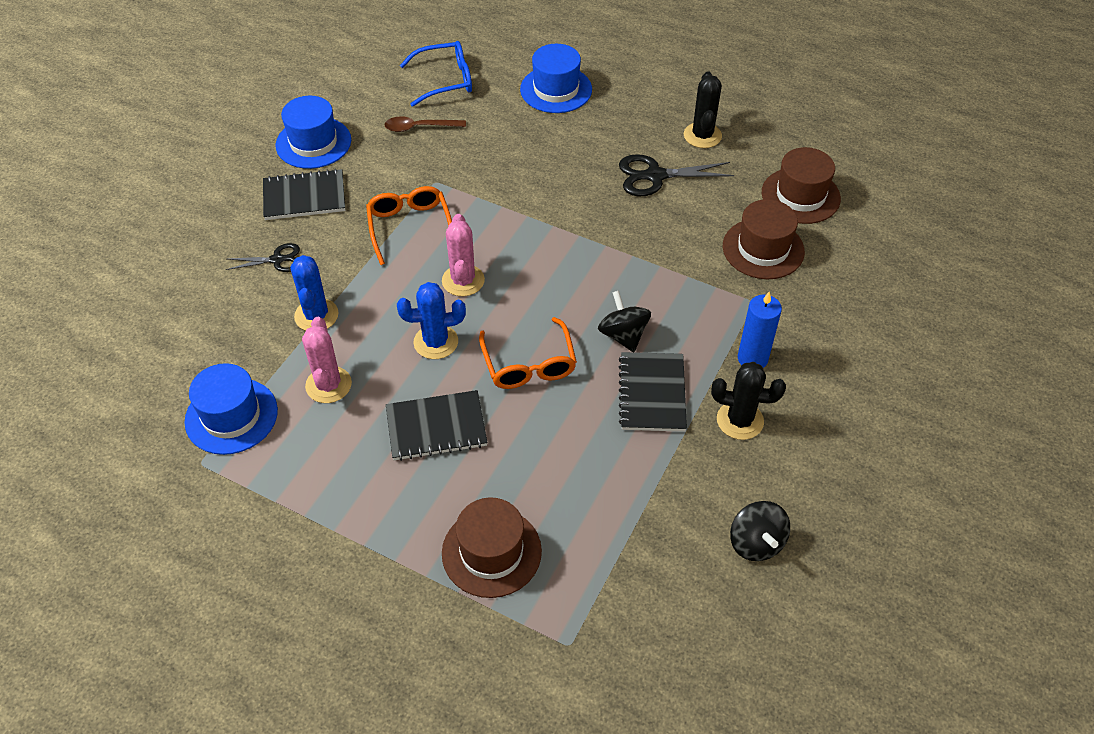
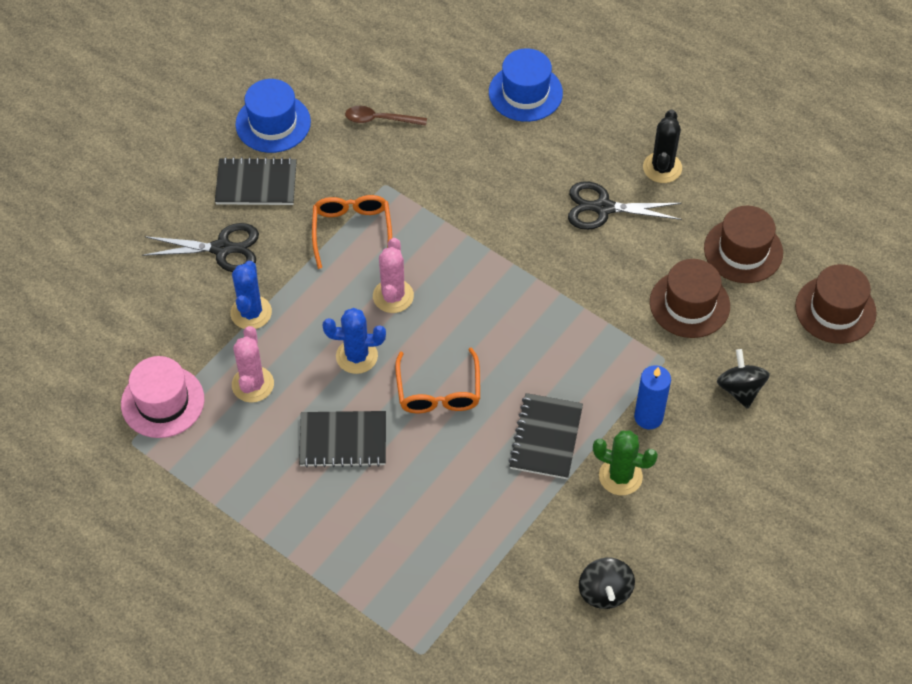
camera: 10 degrees right, 5 degrees up
blue hat [184,363,278,455] -> pink hat [121,356,204,438]
black scissors [226,243,300,272] -> black scissors [142,223,259,272], size x1.63
blue glasses [400,41,472,107] -> none
brown hat [442,497,542,598] -> brown hat moved to [795,264,877,344]
black spinning top [598,291,651,352] -> black spinning top moved to [717,349,770,409]
black cactus [711,362,786,440] -> green cactus [593,430,658,495]

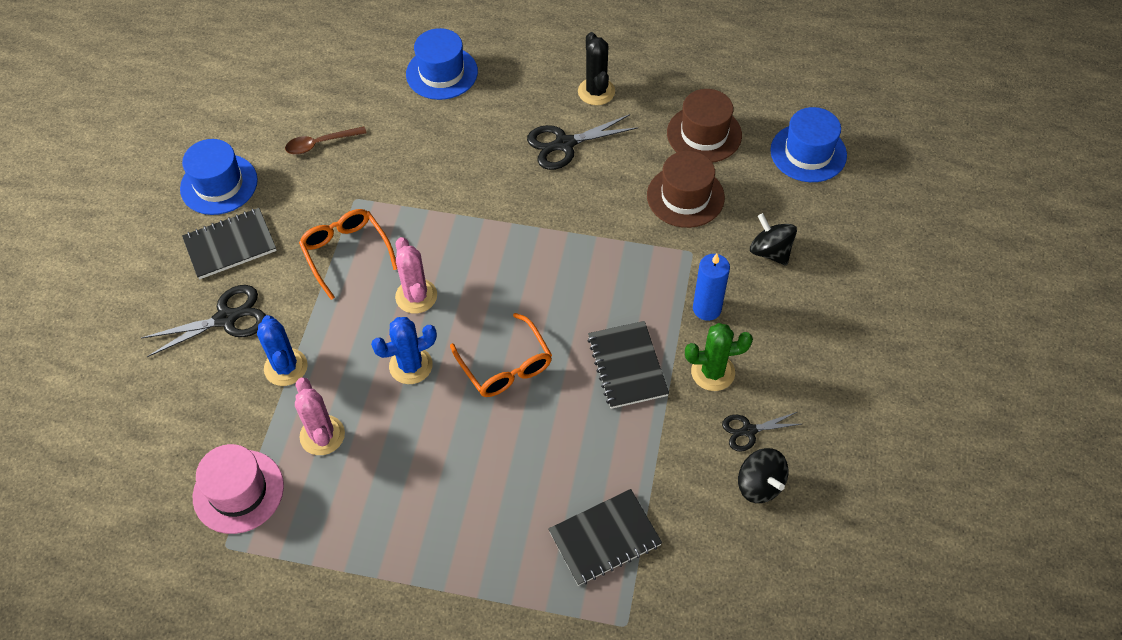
camera: 25 degrees left, 0 degrees up
black notebook [299,411,386,468] -> black notebook moved to [548,489,662,586]
brown hat [795,264,877,344] -> blue hat [770,107,847,182]
none -> black scissors [722,412,801,451]

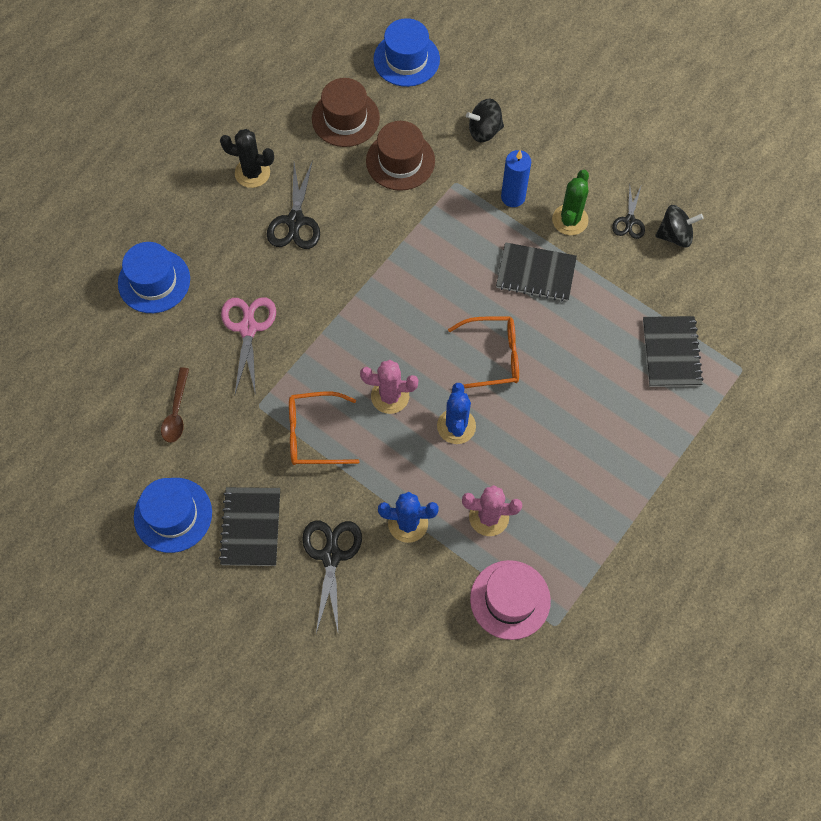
camera: 65 degrees left, 10 degrees up
none -> pink scissors [221,297,276,395]

